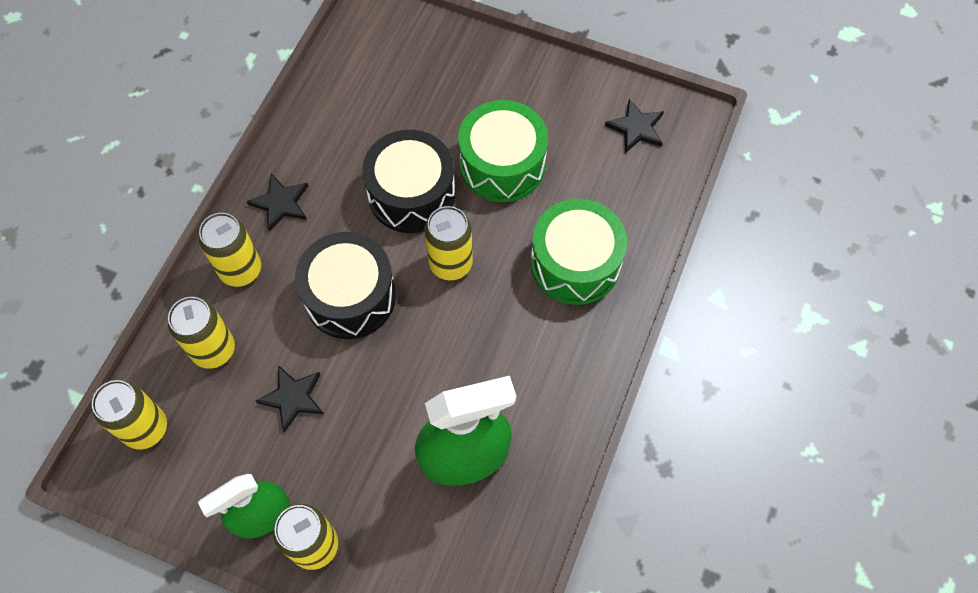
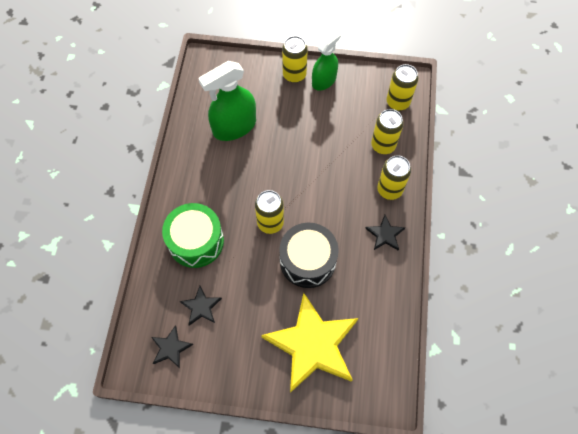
camera: 165 degrees right, 0 degrees up
black star [256,365,324,432] -> black star moved to [180,286,222,326]
black drum [295,232,396,339] -> none
green drum [458,100,548,202] -> none
none -> yellow star [261,293,358,393]

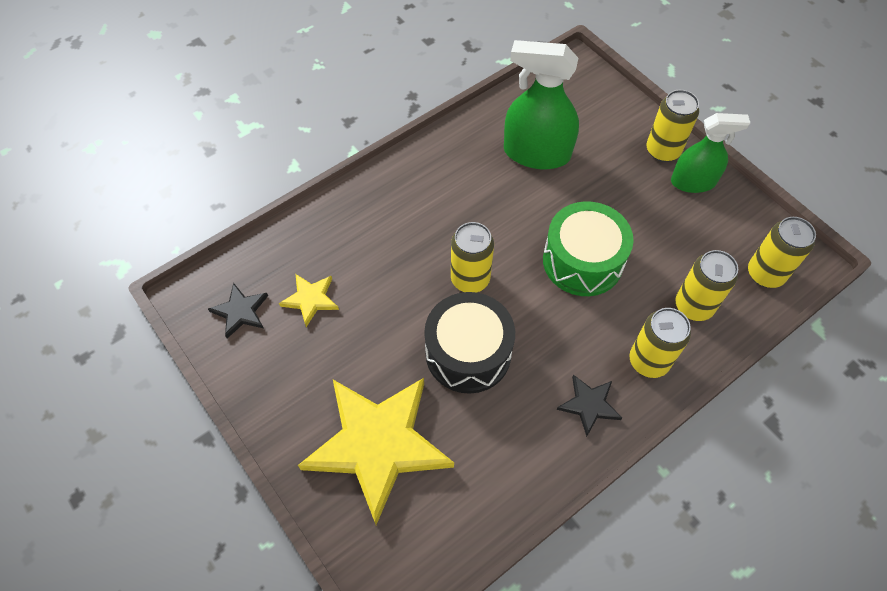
camera: 45 degrees right, 5 degrees down
green drum [162,203,224,268] -> green drum moved to [543,201,634,296]
black star [180,286,222,326] -> yellow star [279,274,339,327]

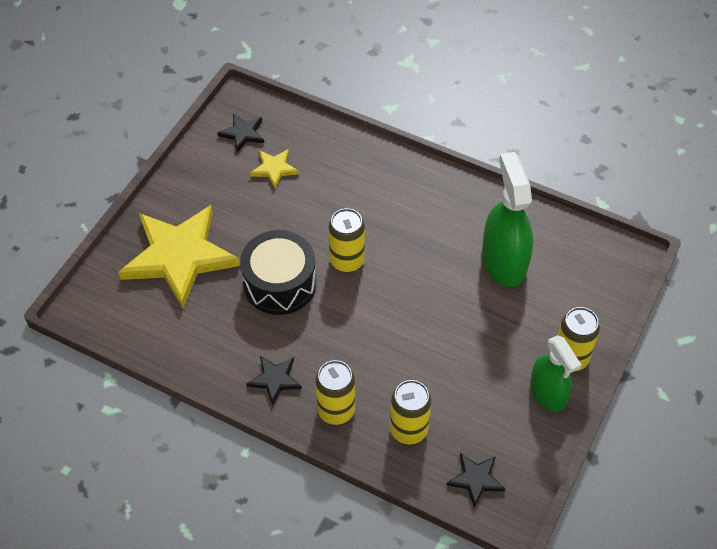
camera: 65 degrees right, 5 degrees down
green drum [543,201,634,296] -> none
yellow can [748,217,816,288] -> black star [447,453,505,508]

